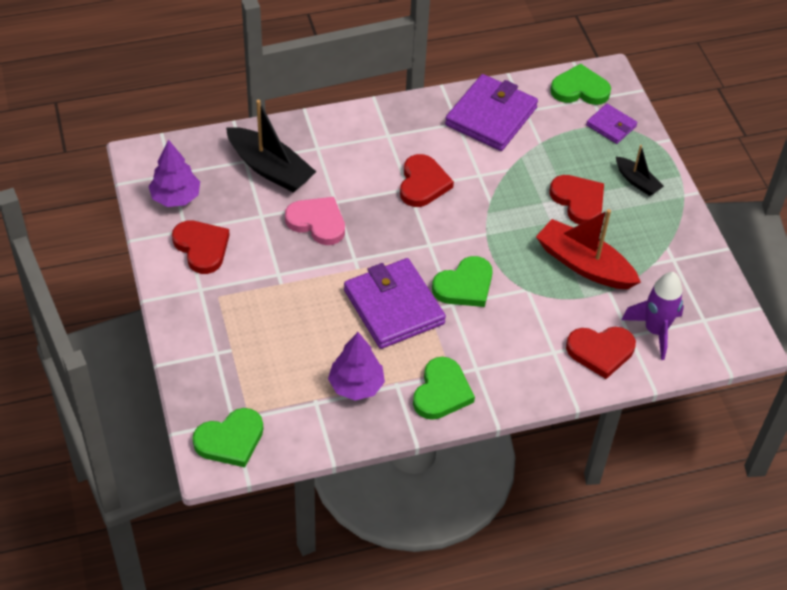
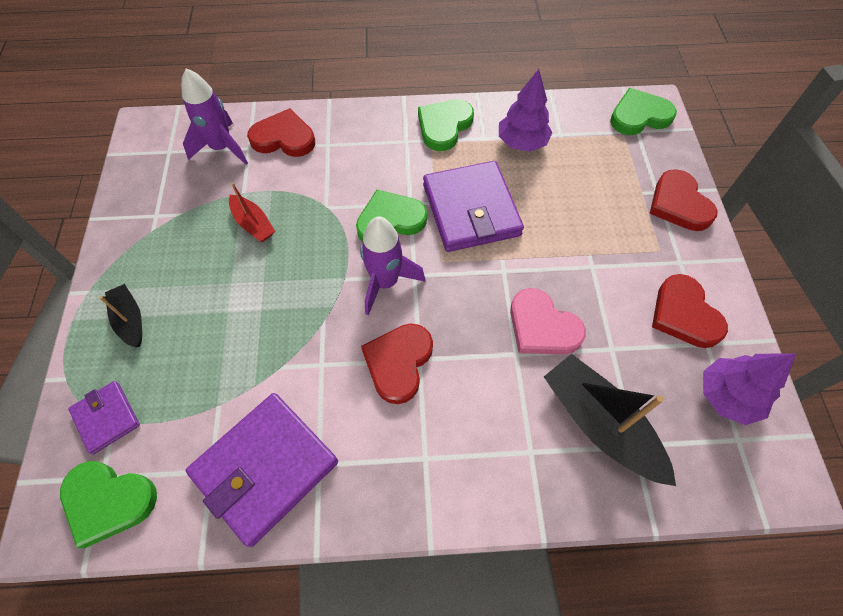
camera: 165 degrees left, 10 degrees up
red boat [536,209,641,289] -> red boat [229,183,275,242], size x0.55
red heart [550,175,604,225] -> red heart moved to [650,169,717,231]
none -> purple rocket [360,217,425,315]

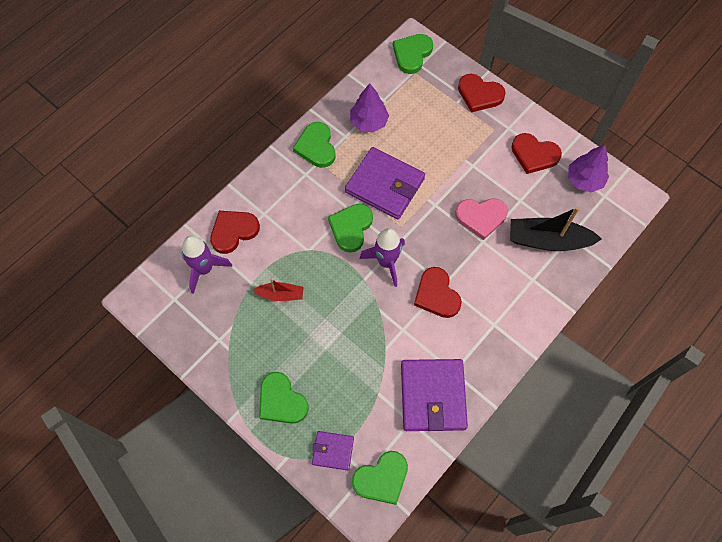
camera: 45 degrees left, 5 degrees up
black boat [99,284,142,347] -> green heart [259,372,309,424]

